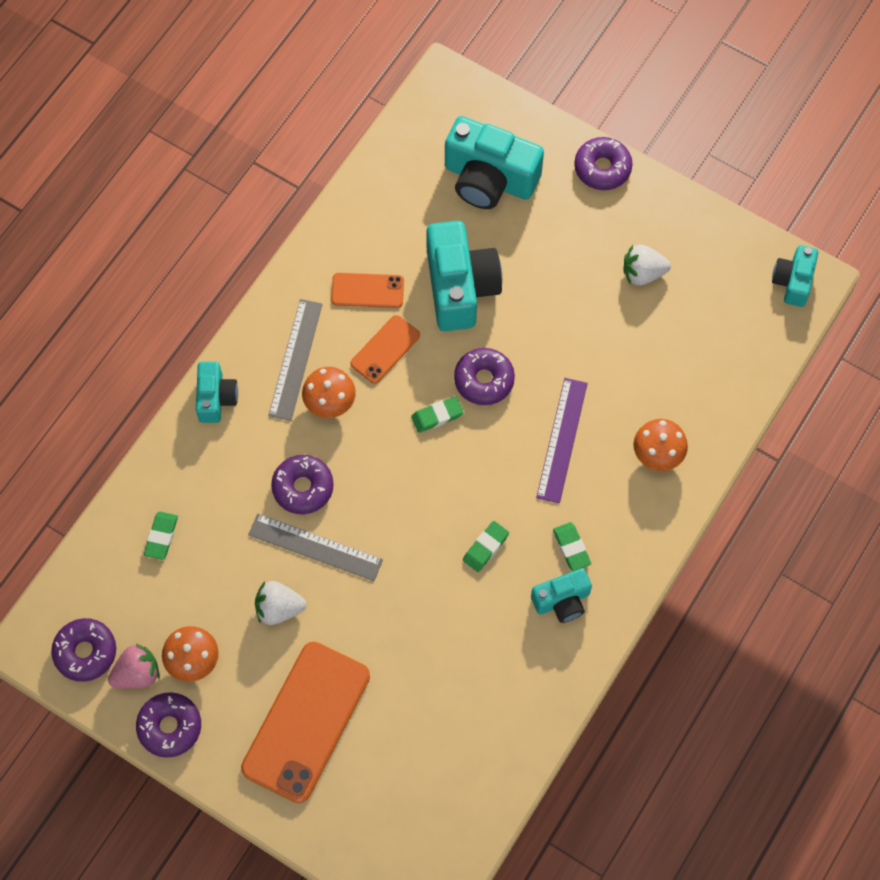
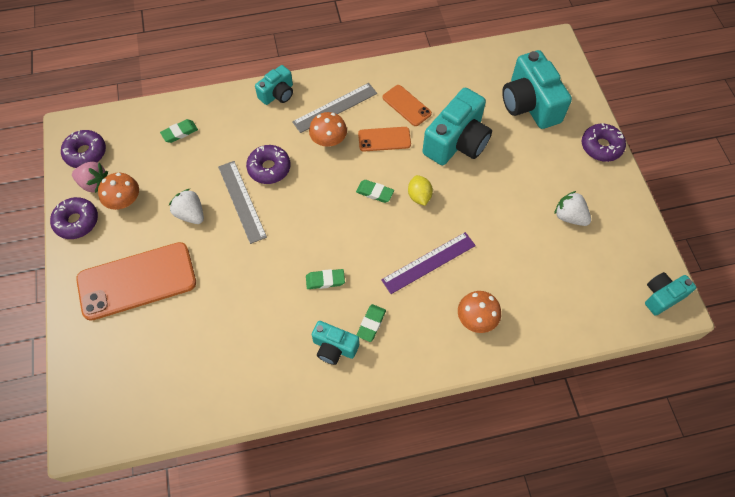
camera: 45 degrees right, 5 degrees down
purple donut [454,348,515,405] -> yellow lemon [408,175,433,206]

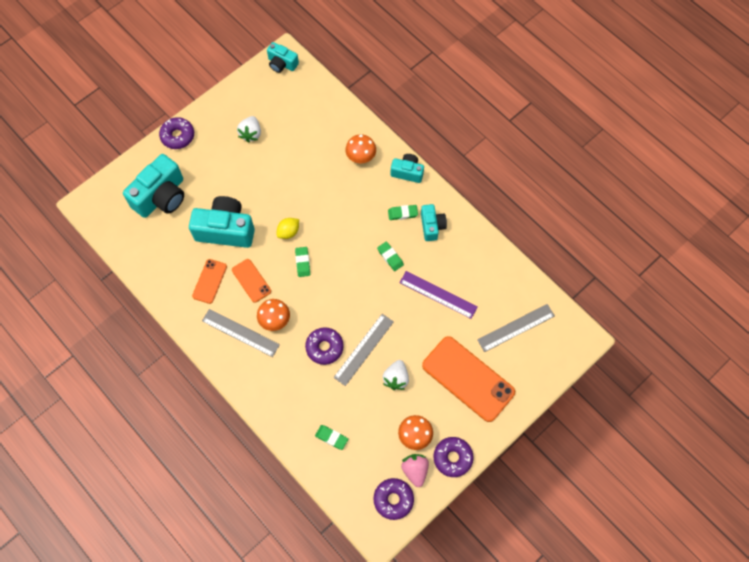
camera: 120 degrees left, 5 degrees up
turquoise camera [255,65,293,105] -> turquoise camera moved to [391,154,424,183]
purple ruler [381,232,476,294] -> purple ruler moved to [399,271,477,319]
none -> grey ruler [477,304,555,352]

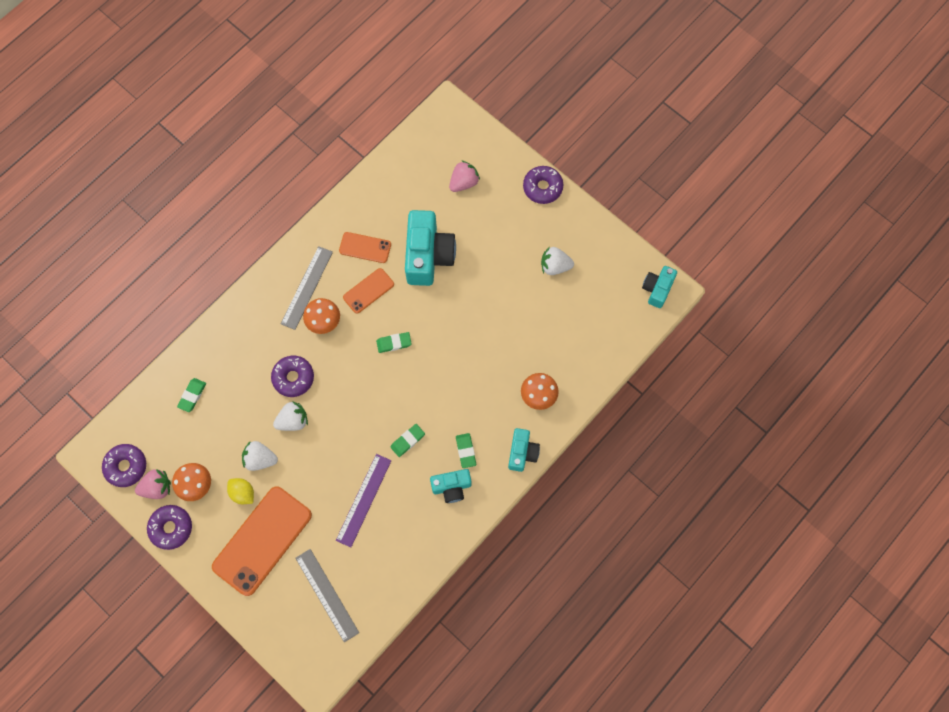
camera: 85 degrees right, 5 degrees up
turquoise camera [123,154,184,218] -> pink strawberry [449,160,480,192]
yellow lemon [277,218,299,239] -> yellow lemon moved to [227,478,254,504]
grey ruler [333,314,394,386] -> white strawberry [273,401,308,431]

